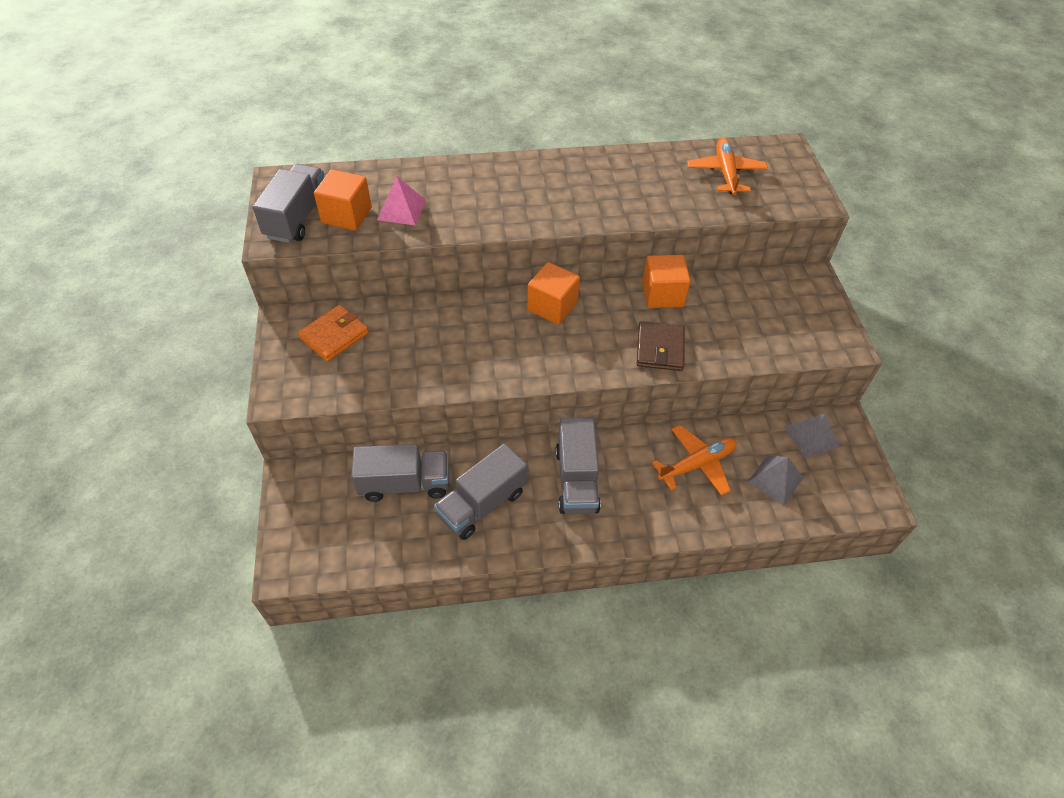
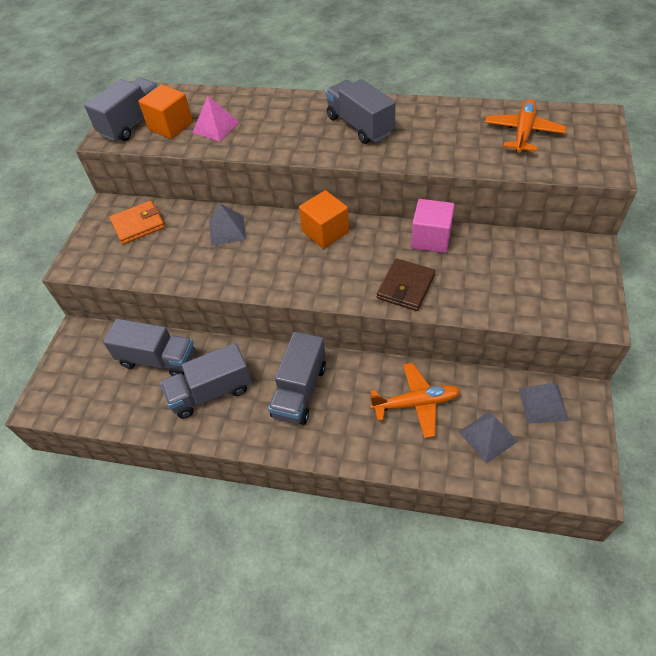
camera: 25 degrees right, 0 degrees up
orange cube [642,255,691,308] -> pink cube [411,199,455,253]
none -> grey pyramid [209,203,246,246]
none -> grey truck [325,79,396,144]

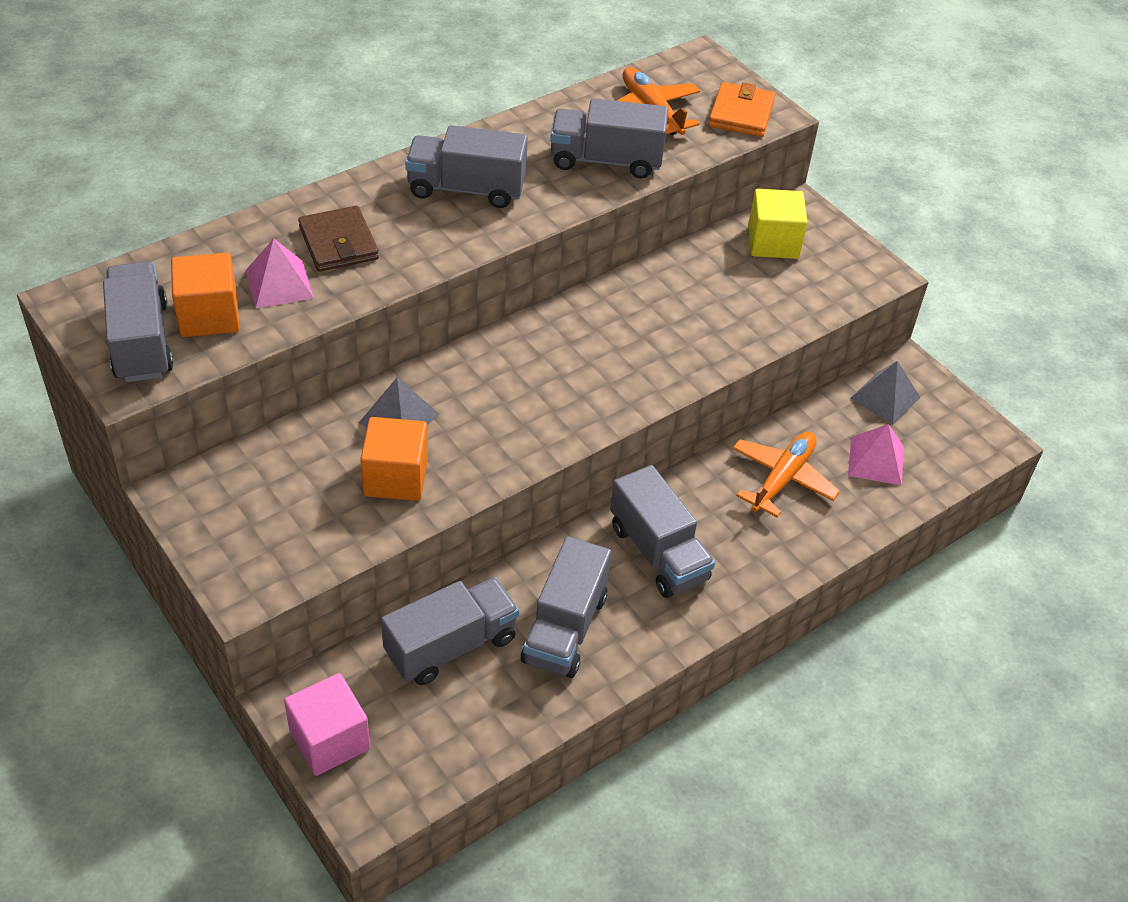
camera: 55 degrees left, 5 degrees down
orange wallet [110,201,165,244] -> orange wallet moved to [708,82,775,137]
orange cube [299,190,349,249] -> orange cube moved to [360,417,428,501]
brown wallet [377,258,435,311] -> brown wallet moved to [298,206,379,272]
pink cube [411,199,455,253] -> pink cube moved to [284,673,370,776]
grey pyramid [459,411,518,464] -> pink pyramid [848,424,904,486]
none -> grey truck [550,98,668,178]
none -> yellow cube [748,189,808,259]

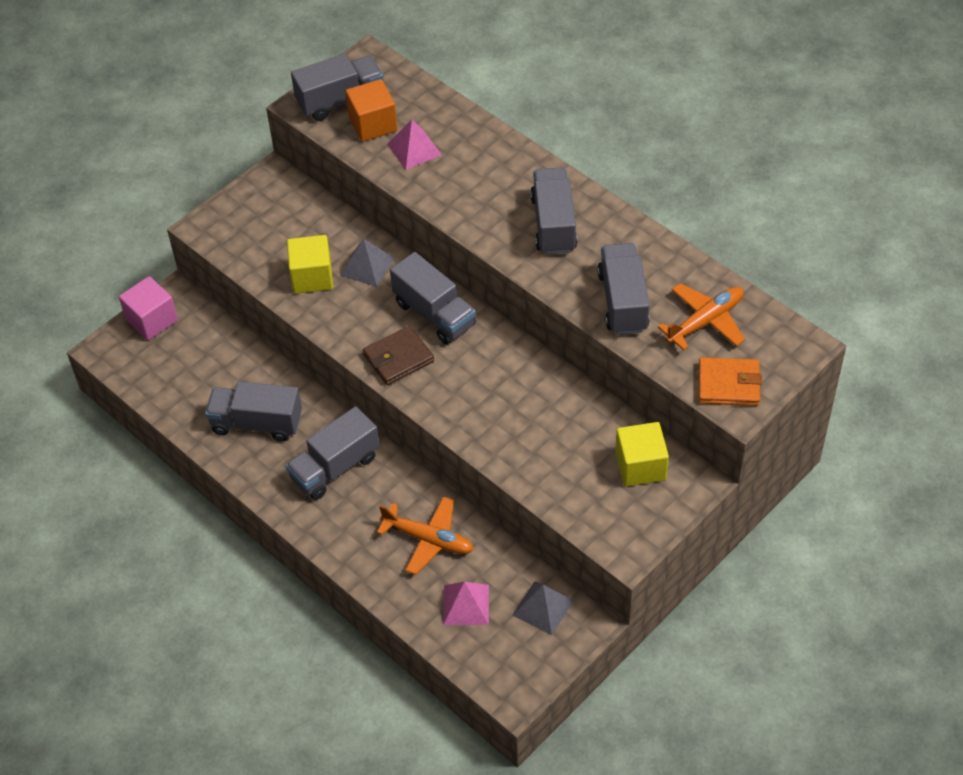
camera: 85 degrees right, 5 degrees up
brown wallet [298,206,379,272] -> brown wallet moved to [363,325,434,385]
orange cube [360,417,428,501] -> yellow cube [287,235,333,294]
grey truck [381,577,519,685] -> grey truck moved to [390,252,476,345]

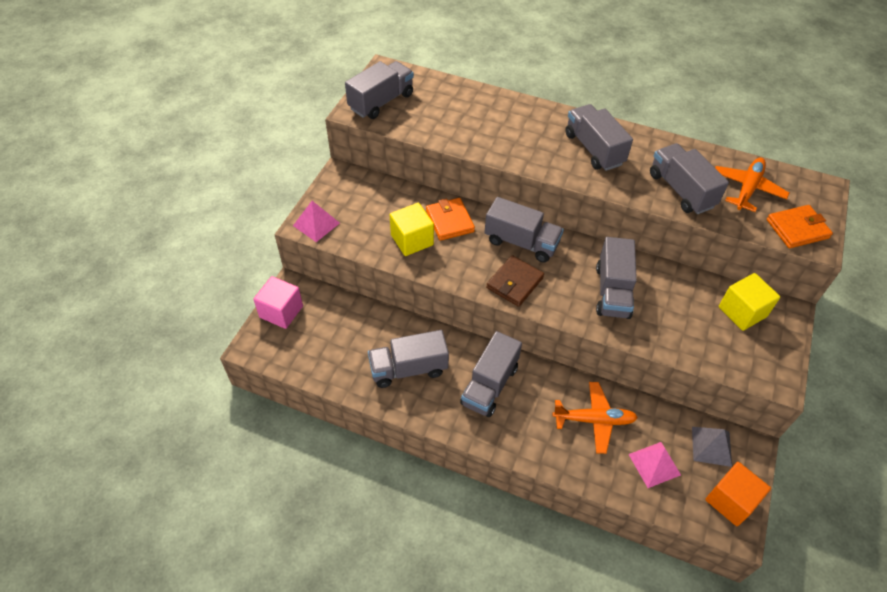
camera: 25 degrees left, 0 degrees up
grey pyramid [340,239,394,287] -> orange wallet [426,198,475,241]
orange cube [345,79,398,142] -> orange cube moved to [705,462,771,526]
pink pyramid [387,120,442,170] -> pink pyramid moved to [293,201,340,242]
none -> grey truck [596,237,637,319]

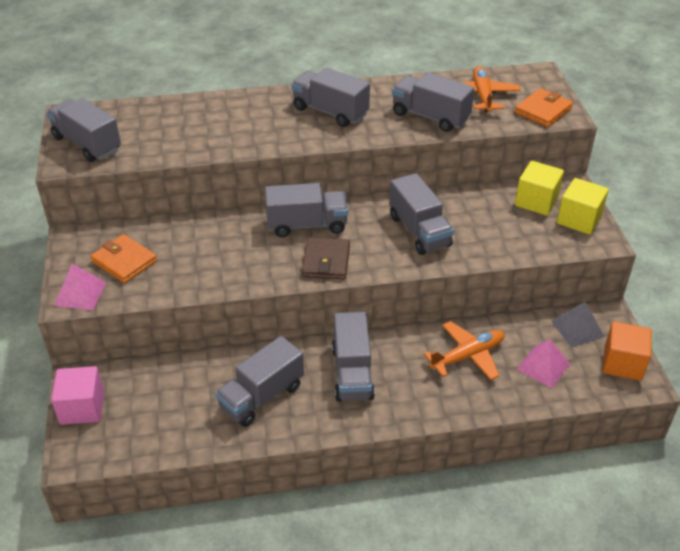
camera: 30 degrees left, 10 degrees down
grey truck [345,61,414,119] -> grey truck turned 60 degrees counterclockwise [46,98,121,162]
yellow cube [390,203,434,256] -> yellow cube moved to [557,178,609,235]
orange wallet [426,198,475,241] -> orange wallet moved to [90,234,157,283]

